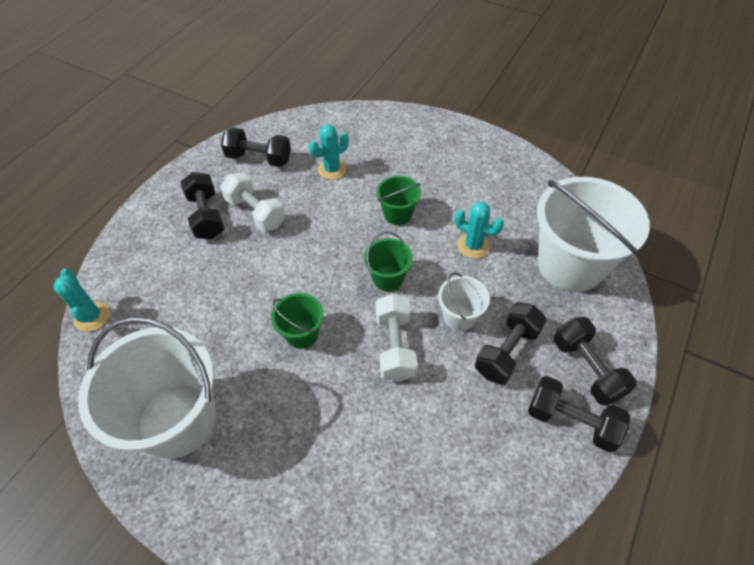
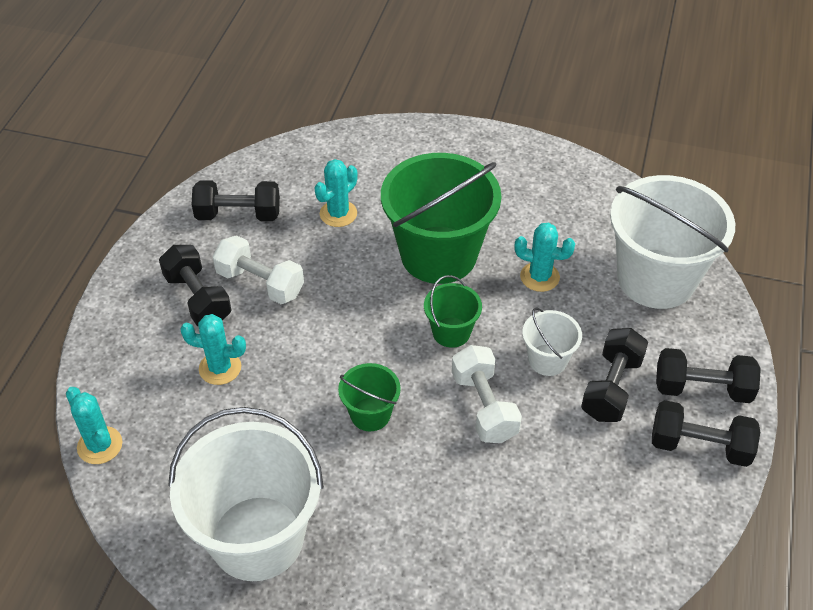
camera: 15 degrees left, 5 degrees down
green bucket [376,176,421,225] -> green bucket [381,153,501,284], size x2.12
black dumbbell [554,317,637,405] -> black dumbbell turned 45 degrees counterclockwise [656,348,761,403]
none -> turquoise cactus [180,314,246,385]

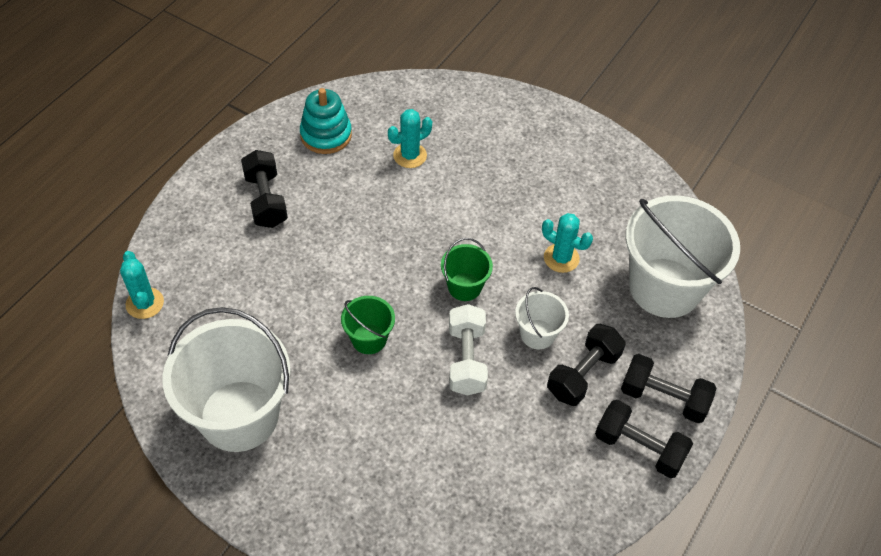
camera: 15 degrees right, 5 degrees up
turquoise cactus [180,314,246,385] -> none
black dumbbell [192,180,280,221] -> turquoise stacking toy [300,88,352,154]
white dumbbell [213,235,304,304] -> none
green bucket [381,153,501,284] -> none

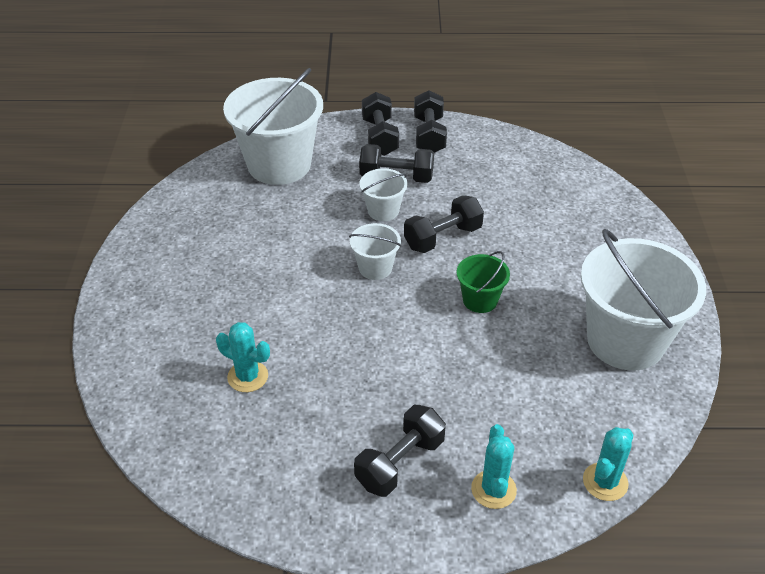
camera: 120 degrees left, 10 degrees down
turquoise stacking toy [300,88,352,154] -> none
green bucket [441,238,493,301] -> white bucket [349,223,401,280]
white dumbbell [449,304,488,395] -> black dumbbell [404,195,484,253]
turquoise cactus [542,213,593,273] -> turquoise cactus moved to [471,424,517,509]

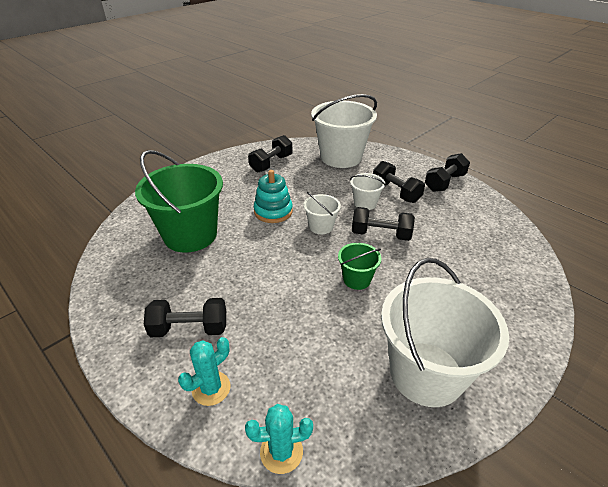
camera: 45 degrees right, 5 degrees down
turquoise cactus [216,322,270,392] -> green bucket [135,150,223,253]
black dumbbell [362,92,399,156] -> black dumbbell moved to [248,135,292,173]
none -> turquoise stacking toy [254,170,293,223]

